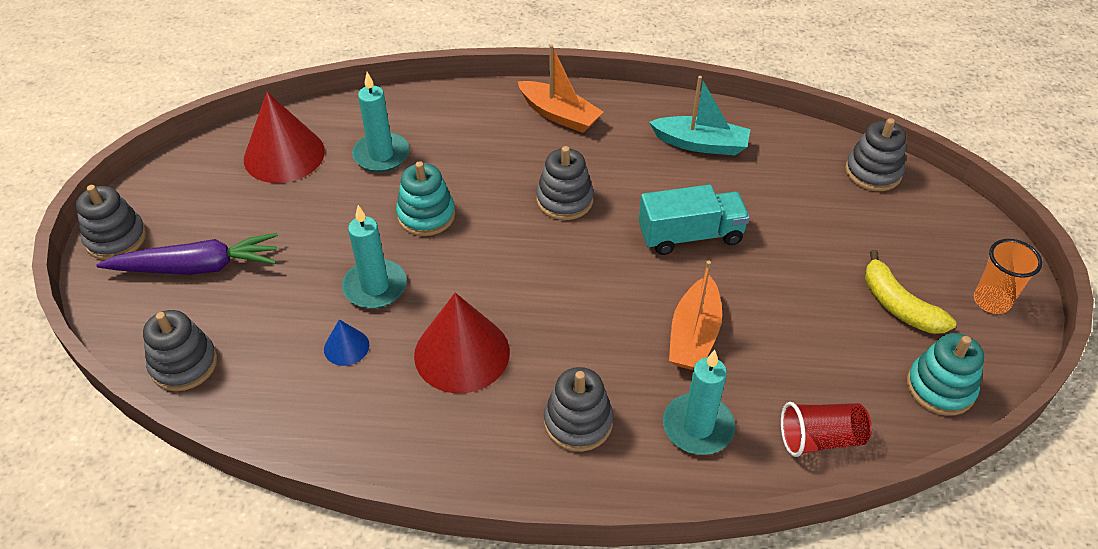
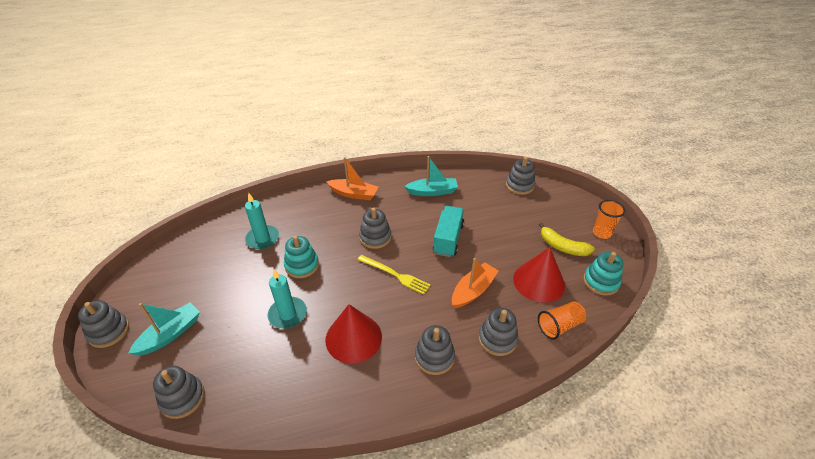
camera: 20 degrees left, 5 degrees down
purple carrot [96,233,278,275] -> turquoise boat [128,303,200,356]
red cone [244,92,325,183] -> red cone moved to [513,247,565,303]
blue cone [324,319,369,366] -> none
turquoise truck [639,184,750,255] -> turquoise truck turned 45 degrees counterclockwise [433,206,464,257]
turquoise candle [663,350,735,455] -> grey stacking toy [478,308,518,356]
orange boat [669,260,722,370] -> orange boat turned 135 degrees counterclockwise [452,258,499,308]
red cup [781,402,872,457] -> orange cup [538,301,586,340]
none -> yellow fork [357,255,431,295]

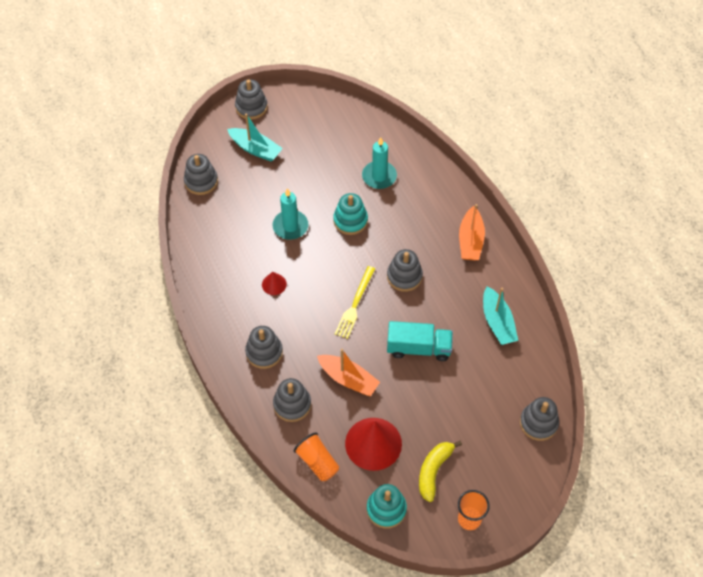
camera: 80 degrees right, 15 degrees up
red cone [326,304,382,364] -> red cone [262,272,287,295], size x0.48

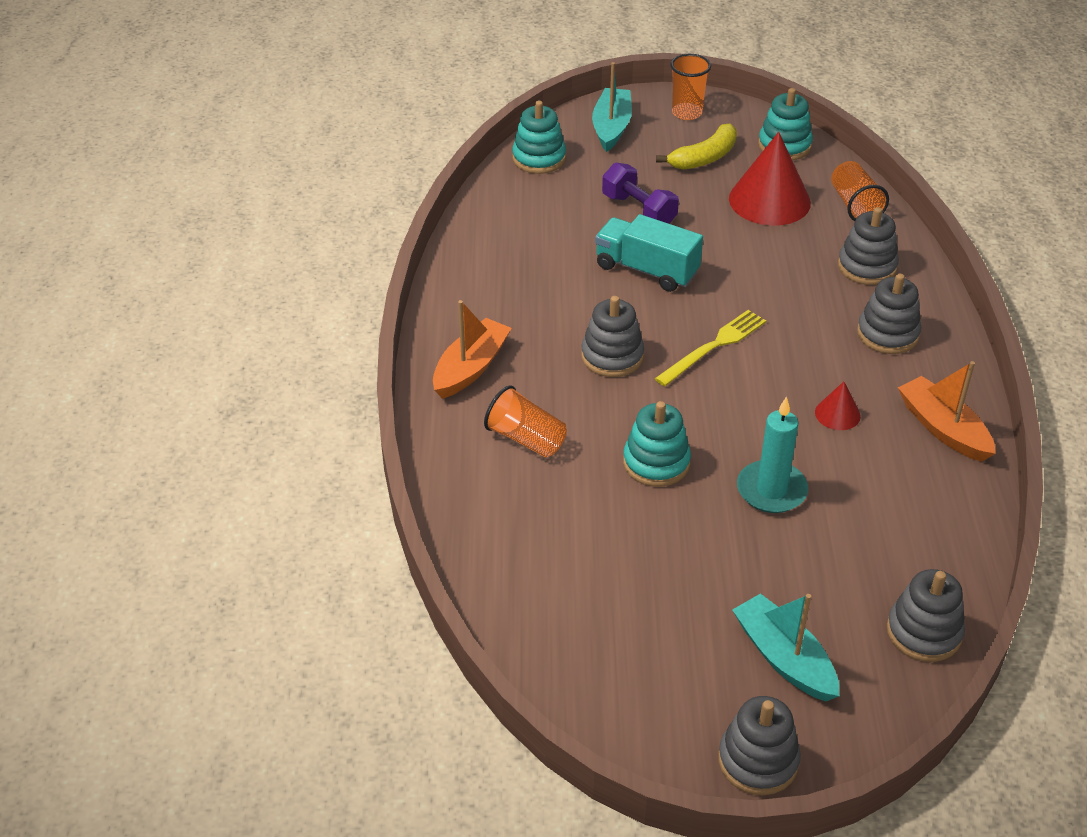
camera: 155 degrees left, 15 degrees down
orange boat [317,349,380,396] -> orange boat moved to [898,361,996,462]
turquoise candle [362,137,397,189] -> none
turquoise boat [483,287,518,345] -> turquoise boat moved to [592,62,632,152]
grey stacking toy [520,397,559,441] -> turquoise stacking toy [512,101,566,174]
none -> orange cup [484,386,567,457]
none -> purple dumbbell [602,163,679,224]

